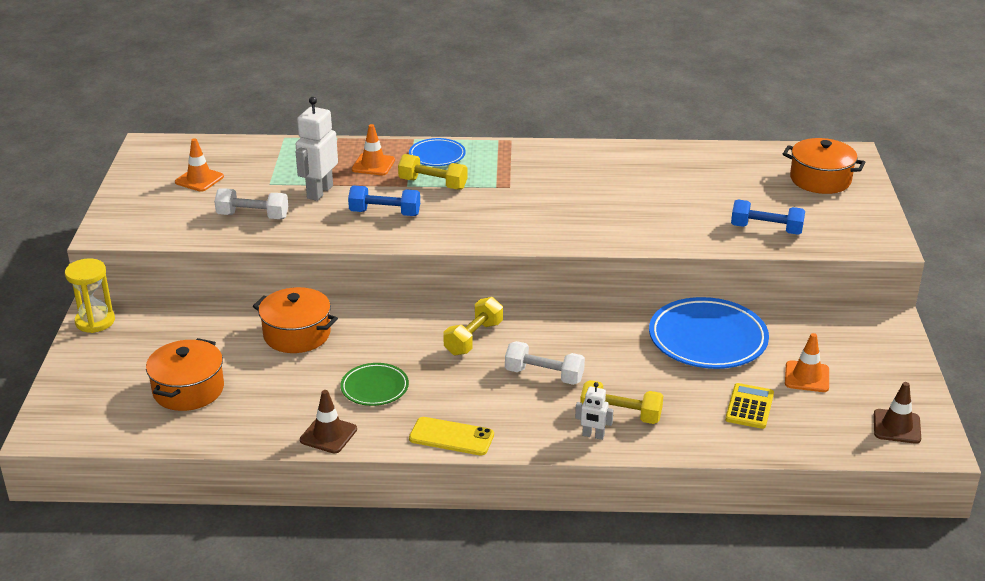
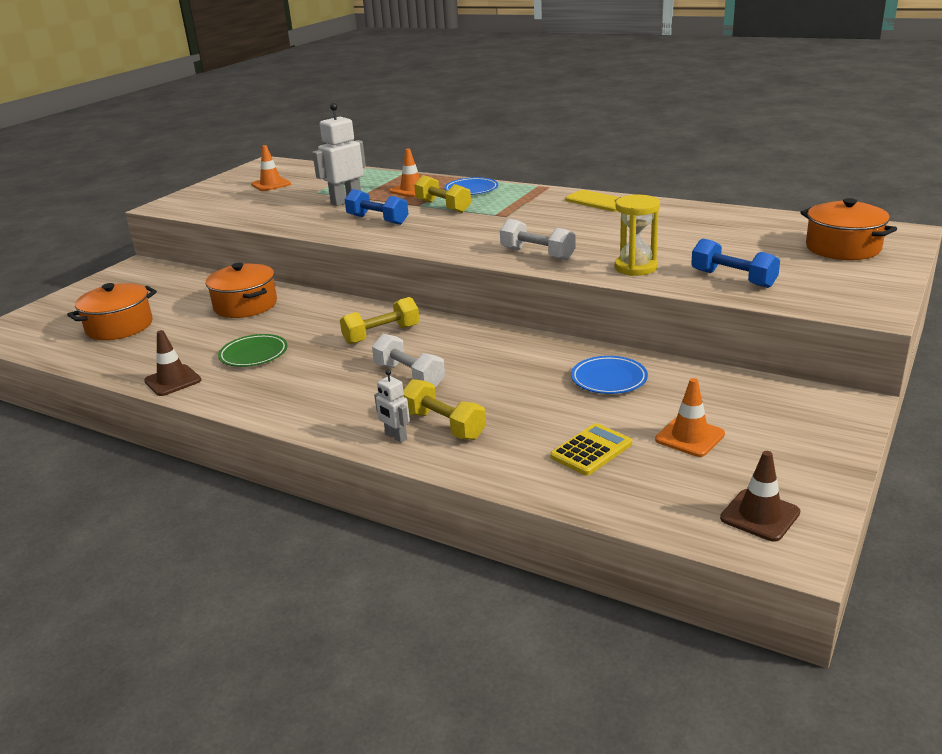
camera: 30 degrees right, 5 degrees down
yellow hourglass [65,258,115,333] -> yellow hourglass moved to [615,195,660,276]
white dumbbell [214,188,288,219] -> white dumbbell moved to [500,219,576,260]
yellow phone [409,417,494,456] -> yellow phone moved to [565,190,621,212]
blue plate [649,297,769,369] -> blue plate [571,356,648,394], size x0.55

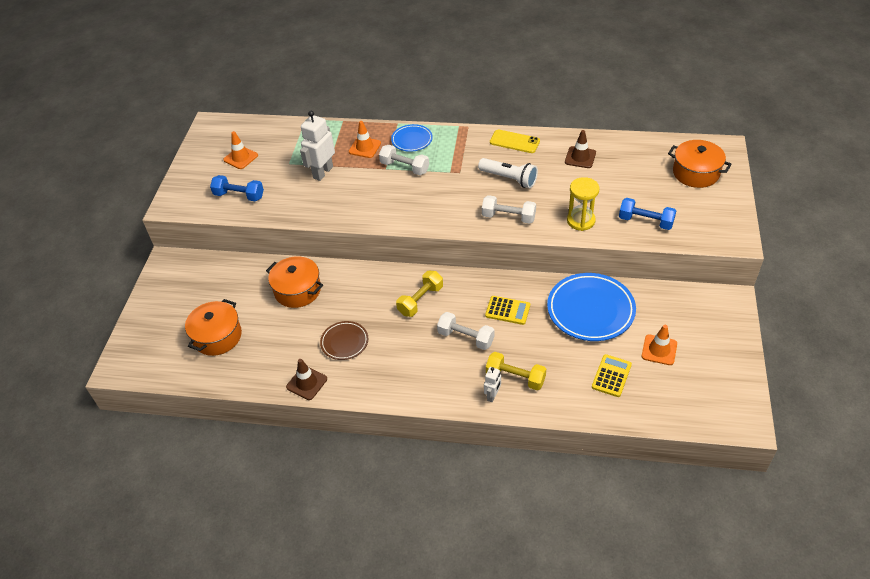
camera: 20 degrees left, 20 degrees up
green plate [218,334,287,367] -> brown plate [320,321,368,360]
blue dumbbell [344,189,408,225] -> blue dumbbell moved to [210,175,264,201]
white robot [374,370,410,443] -> white robot turned 90 degrees counterclockwise [484,367,501,402]
yellow dumbbell [414,175,471,213] -> white dumbbell [379,145,429,175]
blue plate [571,356,648,394] -> blue plate [547,273,636,341], size x1.83
brown traffic cone [720,451,800,542] -> brown traffic cone moved to [565,130,596,168]
none -> white flashlight [478,158,538,188]
none -> yellow calculator [485,296,530,325]

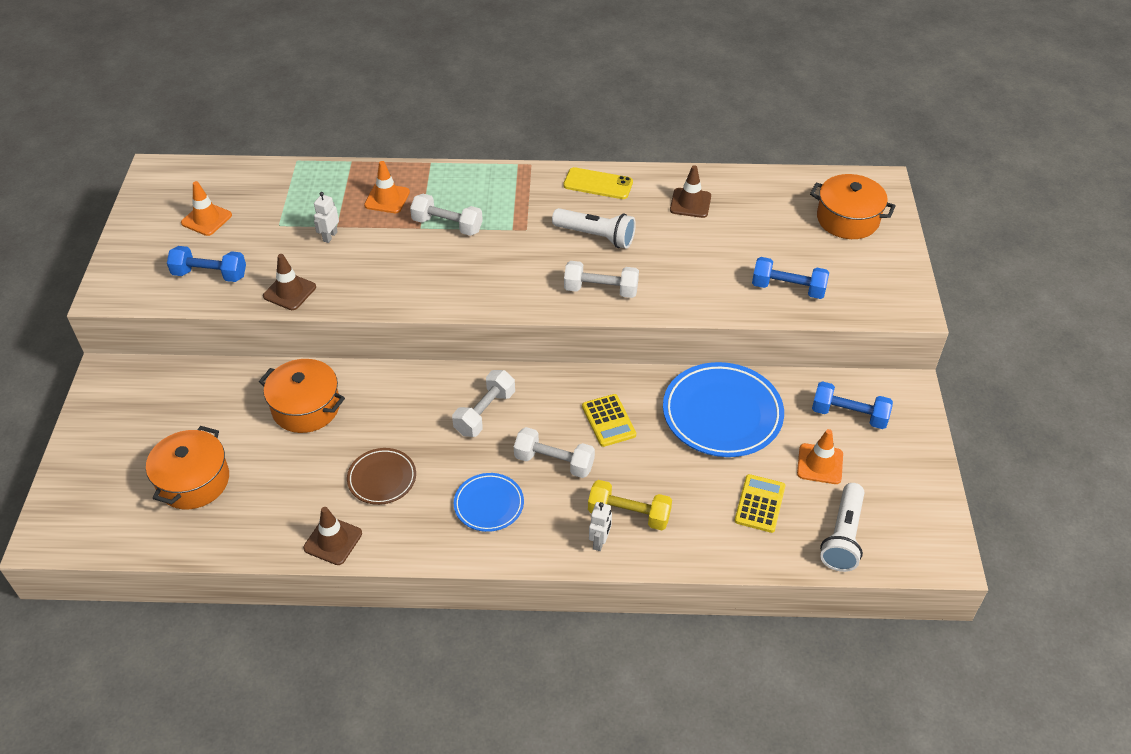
camera: 10 degrees left, 0 degrees up
white robot [300,111,335,181] -> white robot [314,192,339,243], size x0.53
blue plate [391,124,433,152] -> blue plate moved to [454,473,524,532]
yellow dumbbell [396,271,443,317] -> white dumbbell [452,370,515,437]
yellow calculator [485,296,530,325] -> yellow calculator turned 60 degrees clockwise [582,394,636,447]
yellow hourglass [567,177,599,231] -> none
none -> brown traffic cone [263,254,316,310]
none -> blue dumbbell [812,381,893,429]
none -> white flashlight [820,483,864,572]

